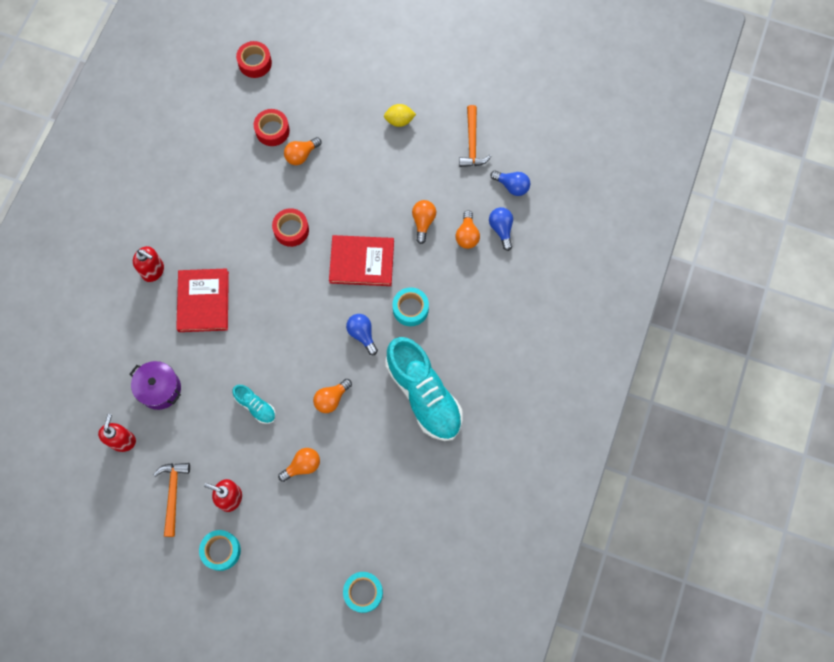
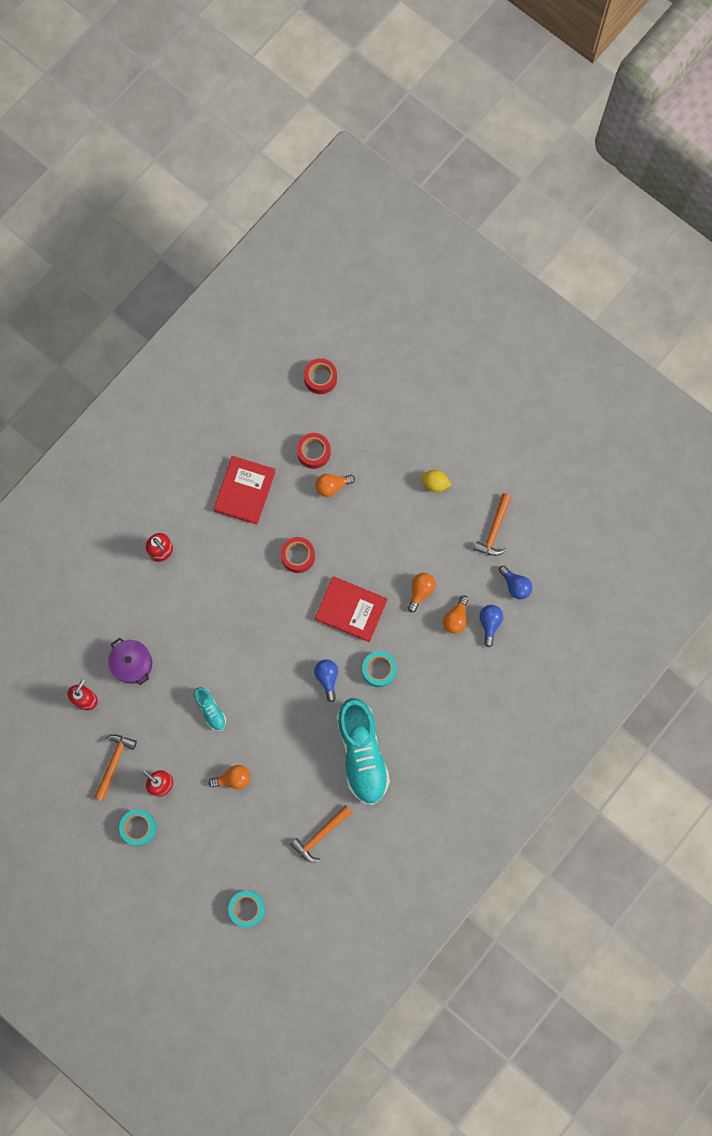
camera: 20 degrees right, 5 degrees up
red book [176,268,229,332] -> red book moved to [213,456,276,525]
orange light bulb [313,379,352,413] -> none
none -> orange hammer [290,805,352,862]

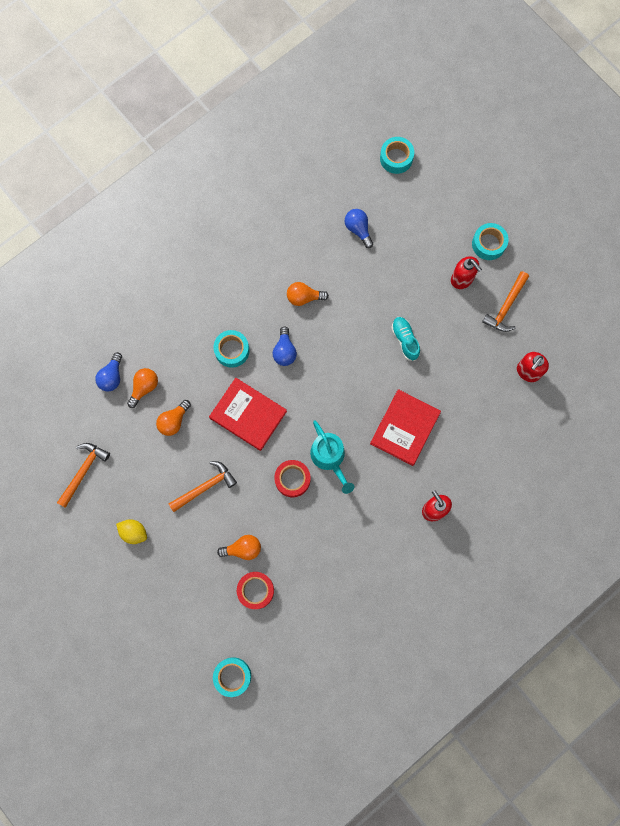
camera: 170 degrees left, 0 degrees up
purple pot [108,638,152,685] -> none
orange light bulb [209,765,250,789] -> orange light bulb moved to [287,282,329,306]
red book [213,456,276,525] -> red book moved to [370,389,441,466]
orange hammer [290,805,352,862] -> orange hammer moved to [169,461,237,512]
red tape [304,358,337,394] -> turquoise tape [213,657,251,697]
turquoise shoe [337,698,390,805] -> none
blue light bulb [499,566,532,599] -> blue light bulb moved to [345,209,373,248]
none -> turquoise watering can [310,420,355,494]

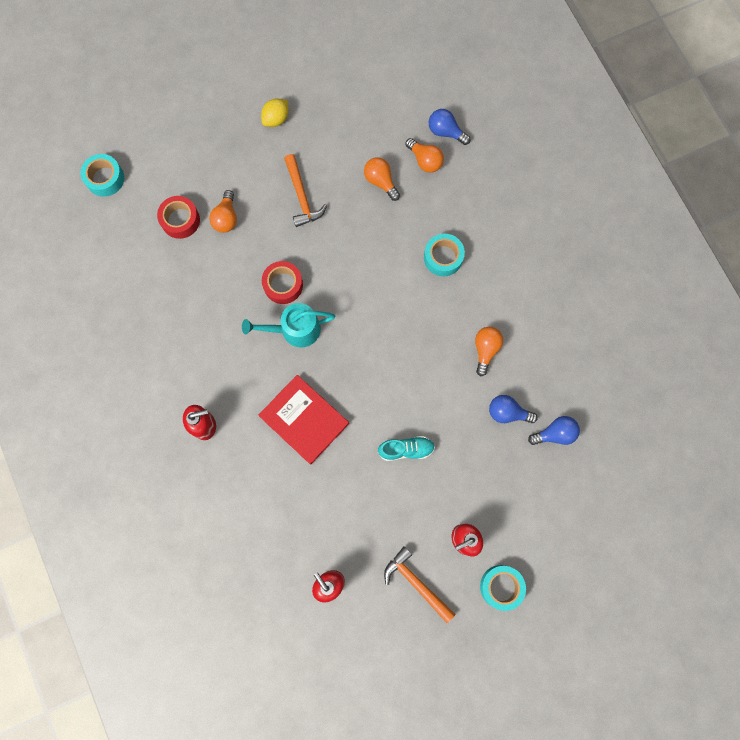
camera: 105 degrees right, 0 degrees up
orange hammer [57,443,110,508] -> none
red book [209,378,287,451] -> none
blue light bulb [273,326,297,366] -> blue light bulb moved to [489,395,538,423]
turquoise tape [380,137,414,174] -> none

